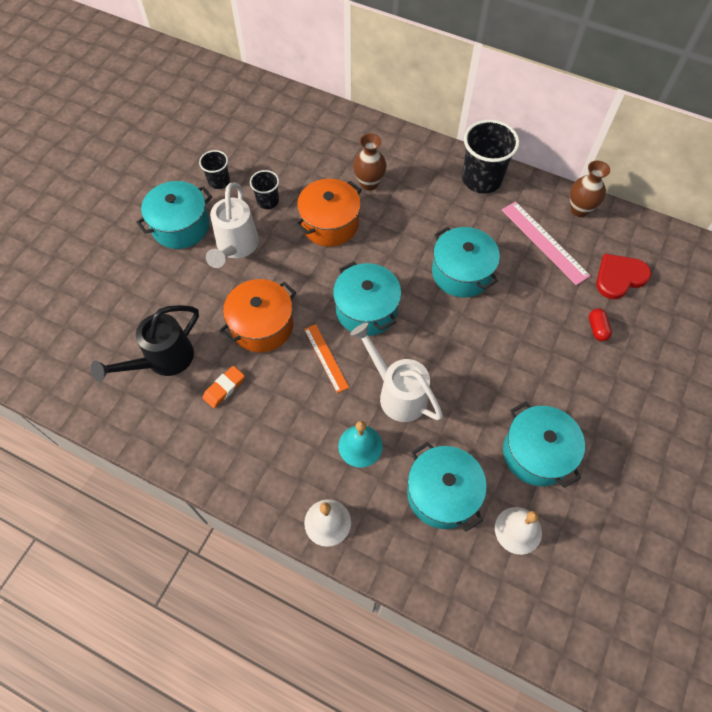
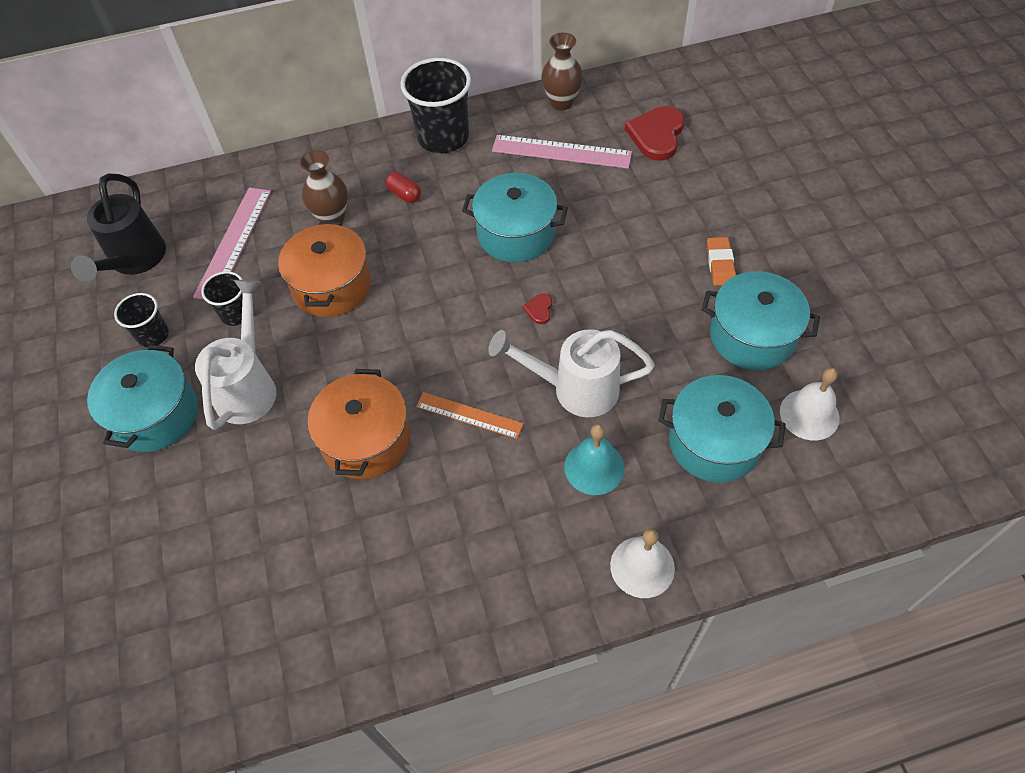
camera: 40 degrees left, 5 degrees down
black watering can [91,305,199,382] -> black watering can moved to [71,174,166,282]
orange eraser [202,366,245,408] -> orange eraser moved to [707,237,736,286]
white watering can [206,182,259,268] -> white watering can turned 135 degrees counterclockwise [195,280,276,430]
turquoise pot [333,262,401,336] -> none
red capsule [589,308,612,341] -> red capsule moved to [385,172,421,203]
none -> pink ruler [193,187,271,300]
none -> red heart [523,294,552,324]

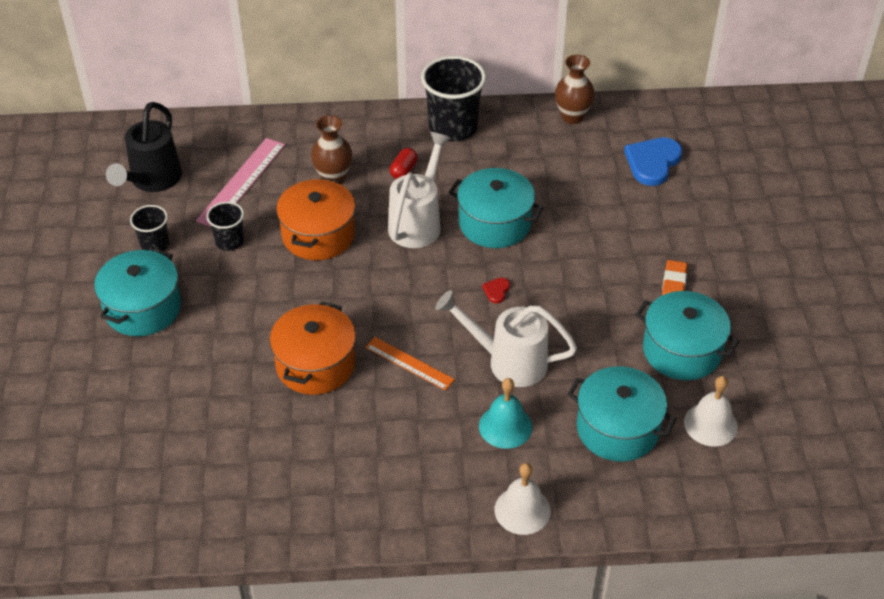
camera: 10 degrees right, 10 degrees down
white watering can [195,280,276,430] -> white watering can moved to [388,132,451,248]
red capsule [385,172,421,203] -> red capsule turned 60 degrees clockwise [390,148,418,179]
pink ruler [492,135,632,169] -> none
red heart [625,106,685,161] -> blue heart [624,137,683,186]

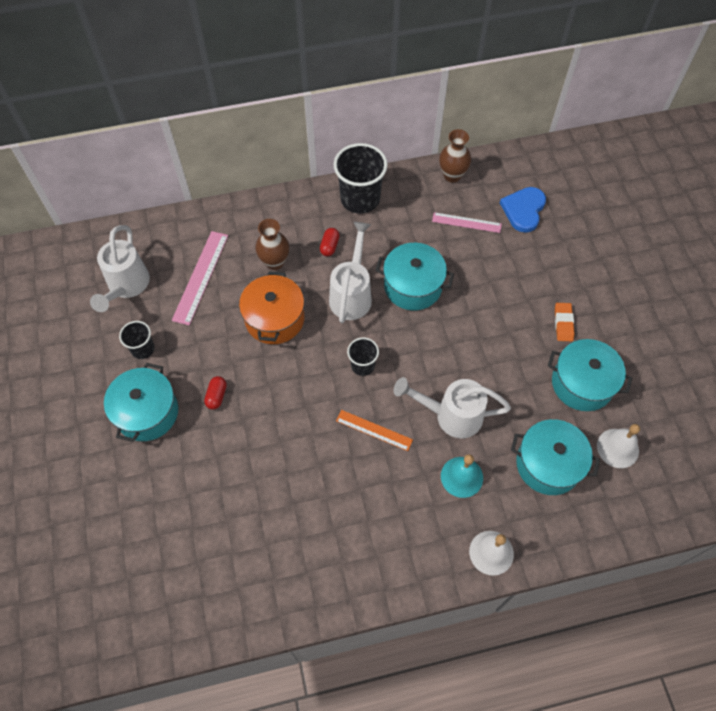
camera: 10 degrees left, 15 degrees up
black watering can [106,102,182,192] -> white watering can [90,225,150,312]
black cup [206,202,244,251] -> black cup moved to [347,337,379,376]
orange pot [270,301,356,395] -> none
red heart [482,278,510,303] -> none
none -> red capsule [204,376,227,410]
none -> pink ruler [432,212,502,233]

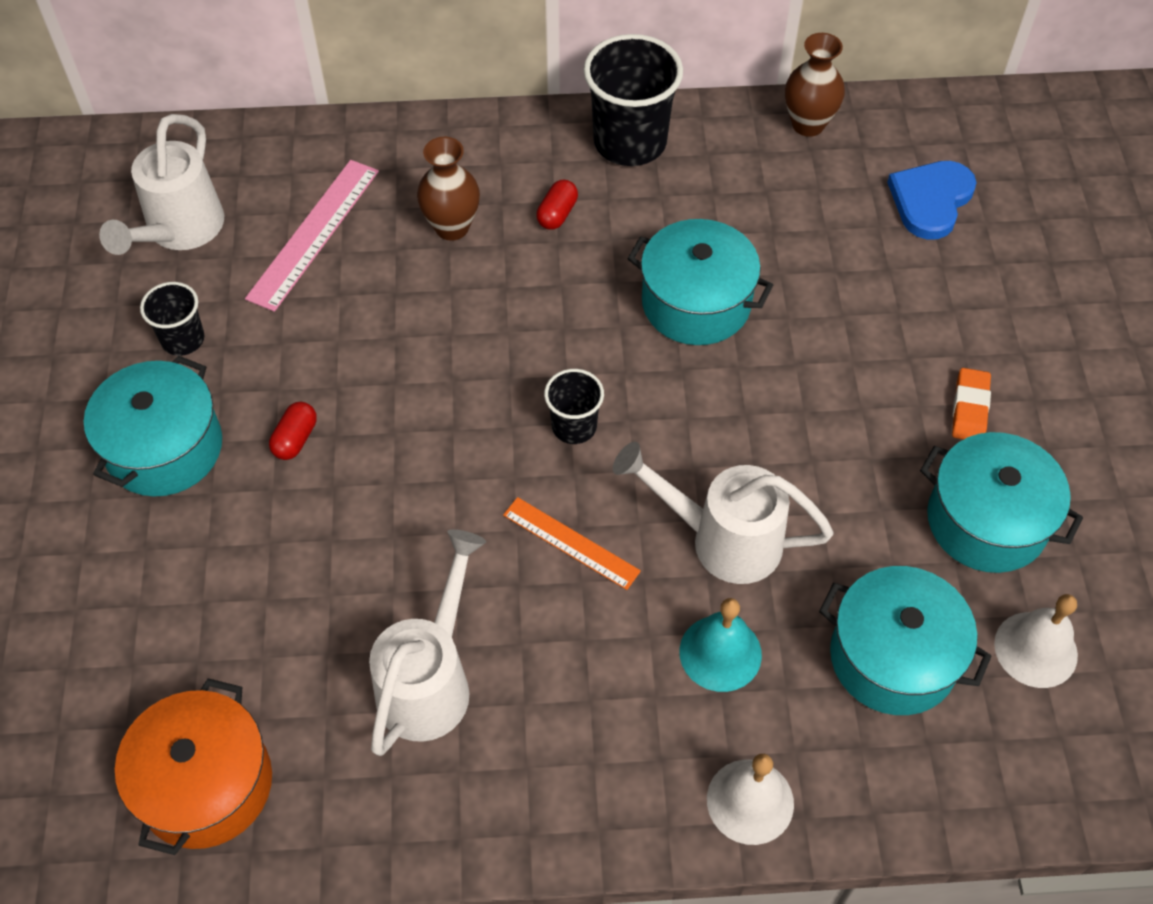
camera: 10 degrees right, 5 degrees down
orange pot [239,271,304,344] -> orange pot moved to [115,678,272,855]
white watering can [329,222,372,323] -> white watering can moved to [369,529,486,756]
pink ruler [432,212,502,233] -> none

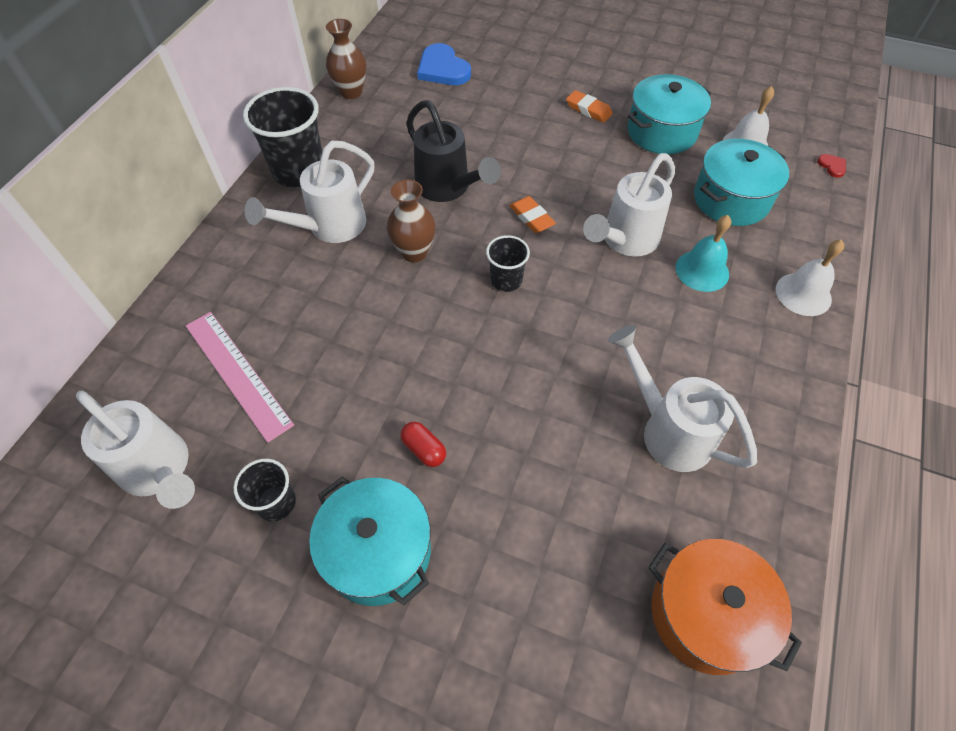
camera: 65 degrees left, 0 degrees up
brown vase [417,137,480,241] -> brown vase moved to [387,179,435,262]
orange ruler [503,497,641,590] -> none
red capsule [536,180,578,230] -> white watering can [245,141,375,243]
turquoise pot [627,219,773,345] -> black watering can [406,100,501,202]
none -> orange eraser [509,196,556,233]
none -> red heart [817,154,846,178]

